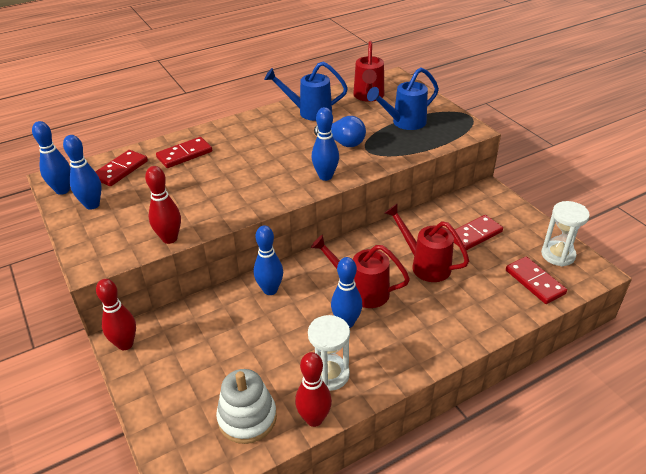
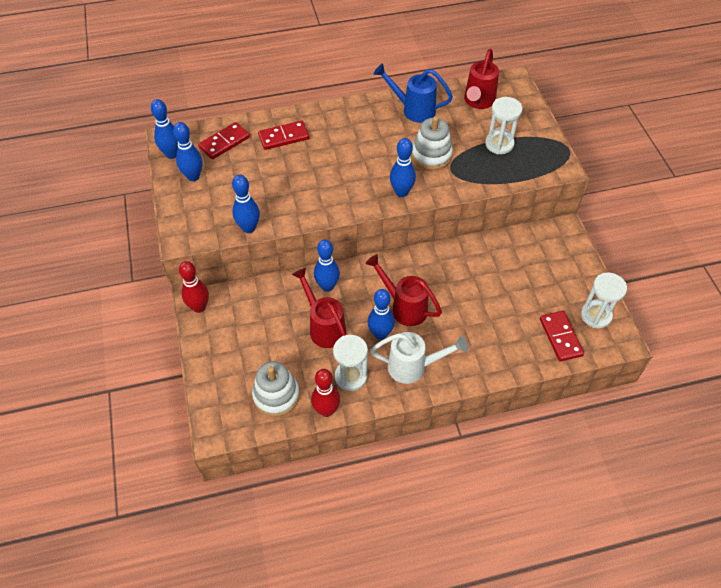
camera: 15 degrees right, 15 degrees up
red bowling pin [145,166,181,244] -> blue bowling pin [232,175,260,233]
blue light bulb [314,116,366,147] -> white stacking toy [411,116,453,170]
blue watering can [367,67,439,130] -> white hourglass [485,97,522,154]
red watering can [385,203,469,282] -> red watering can moved to [292,268,346,348]
red domino [454,215,503,250] -> none
none -> white watering can [370,332,468,384]

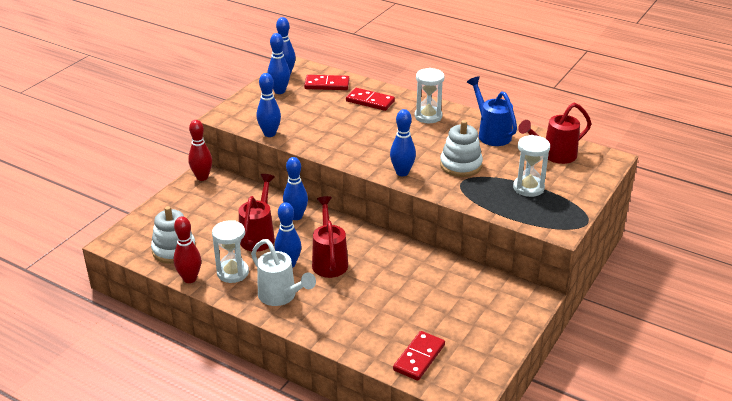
camera: 45 degrees right, 20 degrees down
white hourglass [581,273,627,328] -> white hourglass moved to [415,68,445,123]

